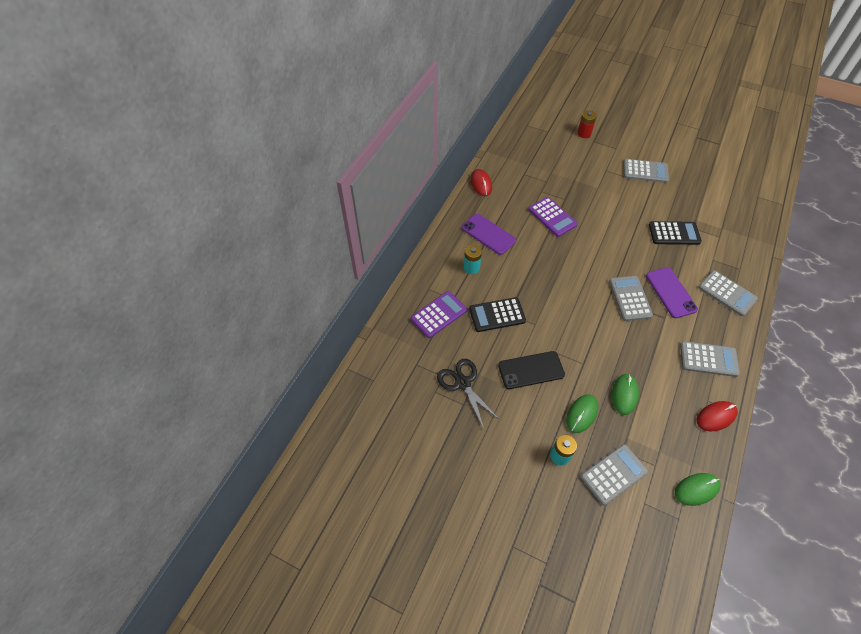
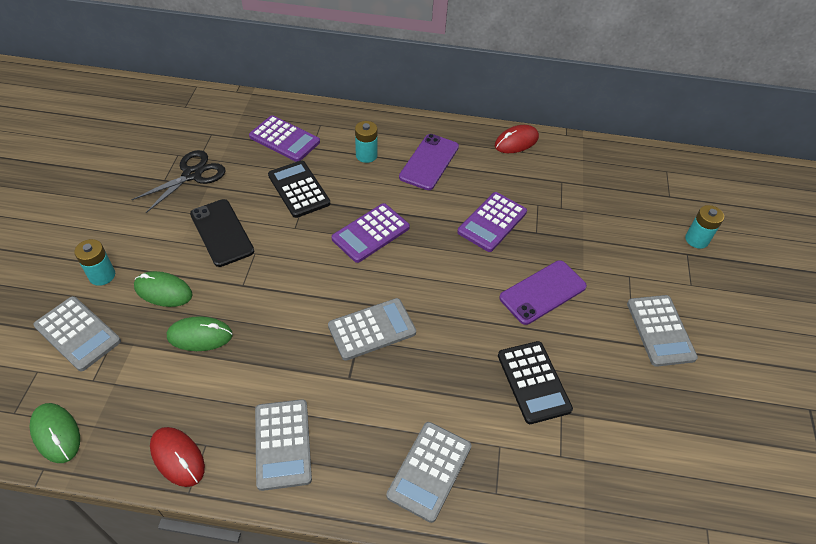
camera: 70 degrees right, 5 degrees down
red battery [577,110,597,138] -> turquoise battery [685,205,724,249]
purple phone [646,267,698,318] -> purple phone moved to [499,260,587,325]
none -> purple calculator [332,203,410,263]

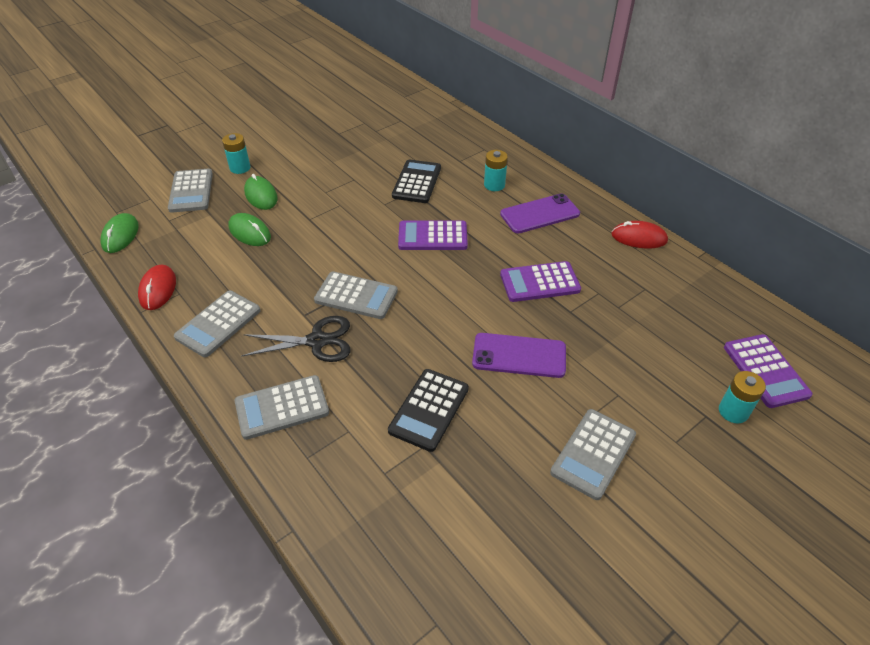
camera: 45 degrees right, 5 degrees down
black scissors [131,150,226,213] -> black scissors moved to [241,316,351,362]
black phone [190,199,254,267] -> none
purple calculator [249,115,320,162] -> purple calculator moved to [724,334,813,408]

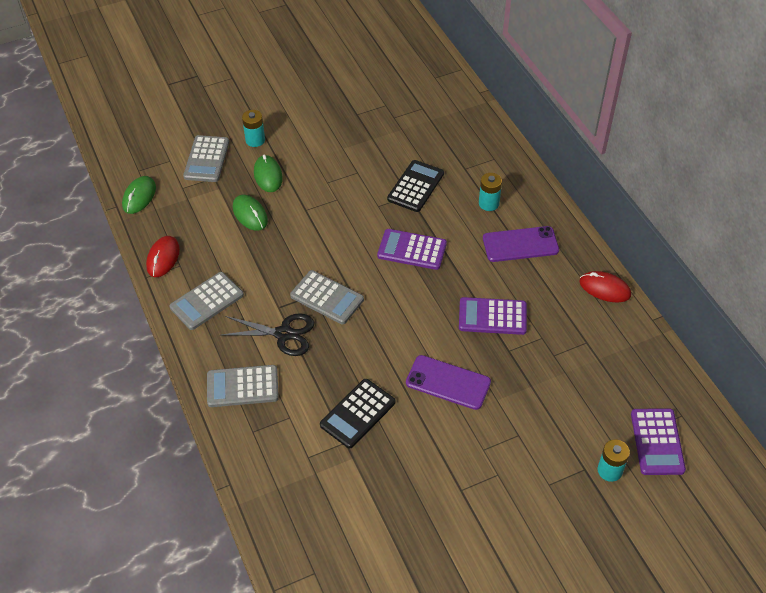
camera: 15 degrees right, 5 degrees up
grey calculator [550,409,636,500] -> none

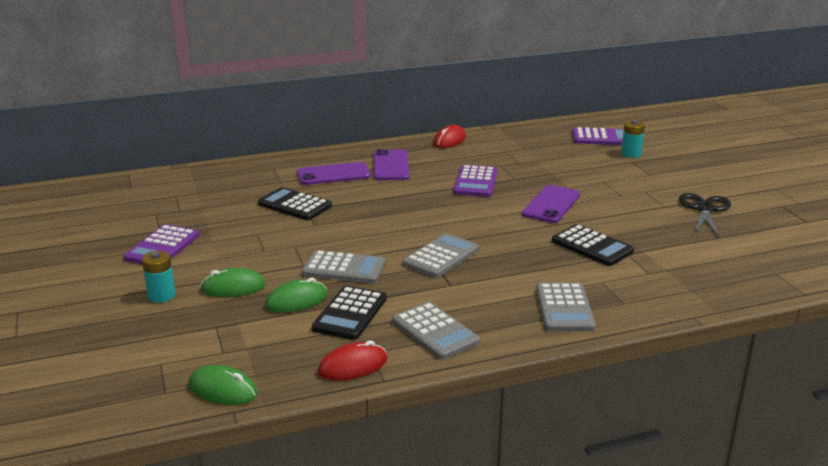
camera: 85 degrees left, 25 degrees down
red mouse [146,236,180,277] -> red mouse turned 45 degrees counterclockwise [318,340,387,381]
grey calculator [183,135,229,182] -> grey calculator moved to [302,250,386,283]
black scissors [221,313,315,356] -> black scissors moved to [679,193,731,237]
purple calculator [377,229,447,270] -> purple calculator moved to [124,224,199,264]
turquoise battery [479,173,502,211] -> purple phone [297,162,371,185]
none -> black calculator [312,286,386,340]

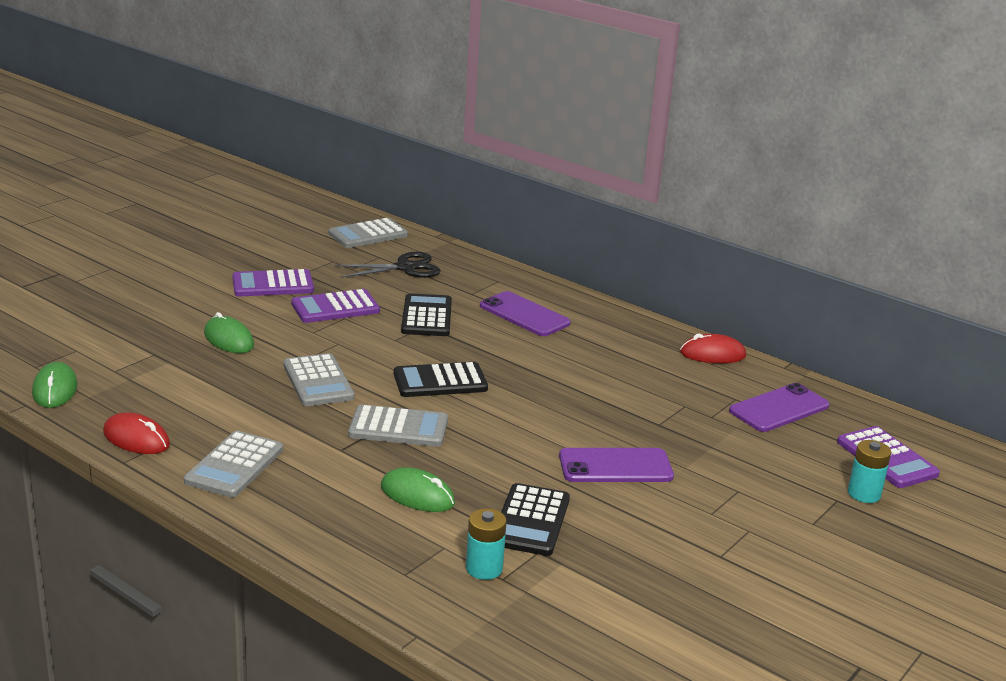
camera: 55 degrees right, 0 degrees up
turquoise battery [142,251,175,302] -> turquoise battery moved to [466,508,507,580]
green mouse [265,278,328,313] -> green mouse moved to [381,468,455,512]
black calculator [312,286,386,340] -> black calculator moved to [394,362,488,397]
purple phone [374,149,410,180] -> purple phone moved to [729,383,830,432]
purple calculator [453,165,497,197] -> purple calculator moved to [291,289,380,323]
grey calculator [536,283,596,331] -> grey calculator moved to [328,218,408,248]
black scissors [679,193,731,237] -> black scissors moved to [335,252,441,278]

